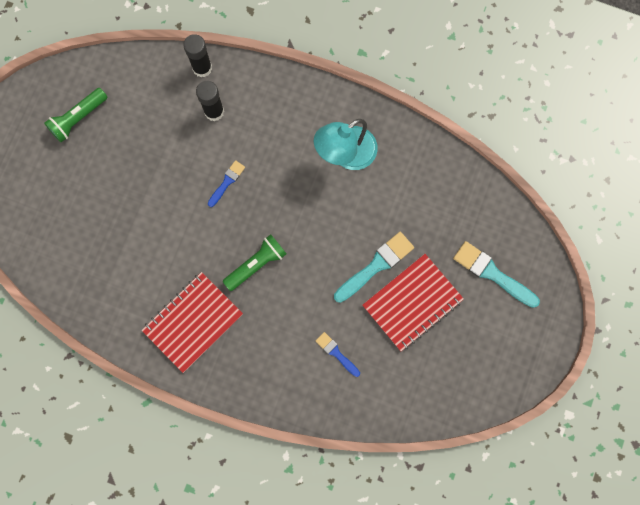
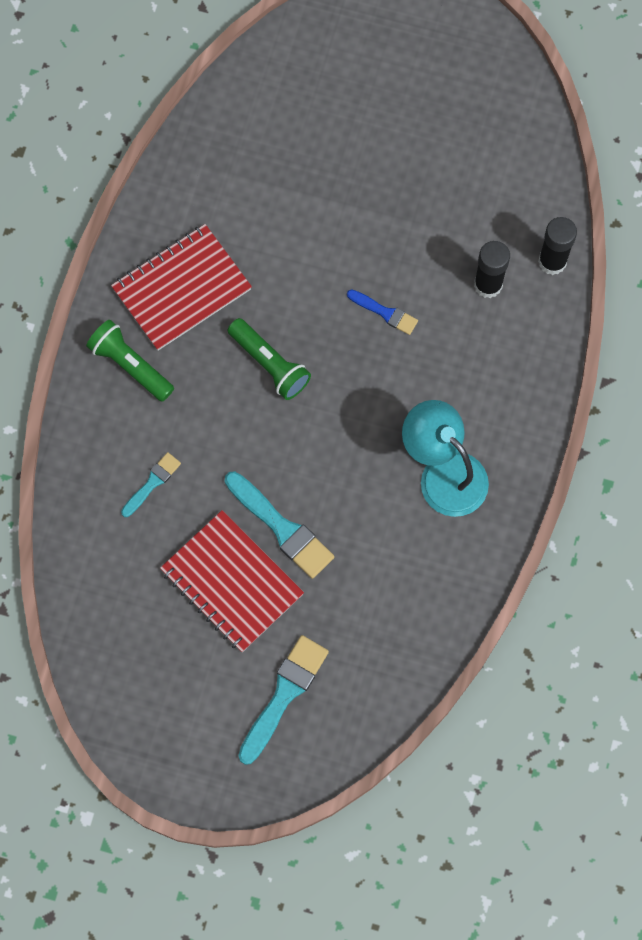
camera: 85 degrees right, 5 degrees down
green flashlight [44,88,108,142] -> green flashlight moved to [86,320,174,402]
red notebook [141,272,243,373] -> red notebook turned 75 degrees counterclockwise [111,224,252,351]
blue brush [316,332,360,377] -> turquoise brush [121,452,181,517]

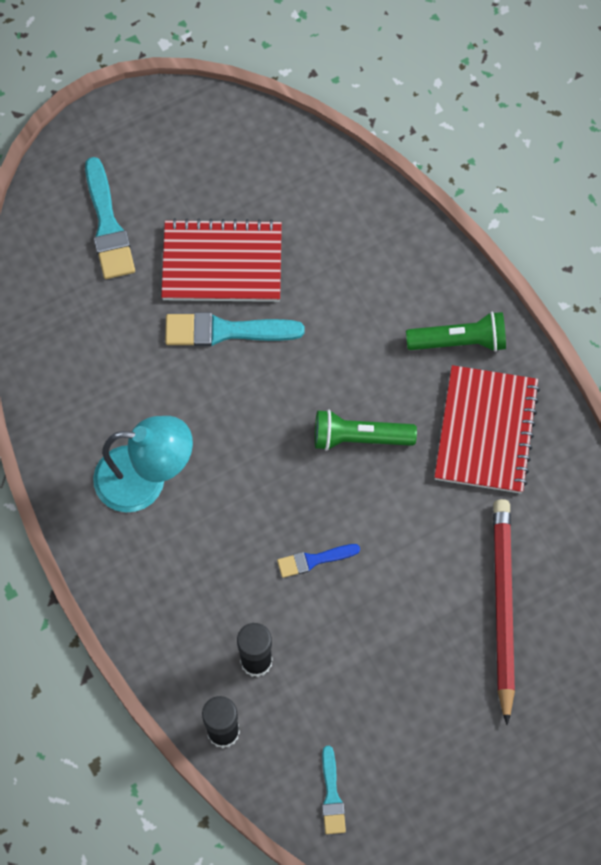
camera: 135 degrees right, 5 degrees down
turquoise brush [121,452,181,517] -> turquoise brush moved to [322,746,346,834]
none -> red pencil [493,499,515,725]

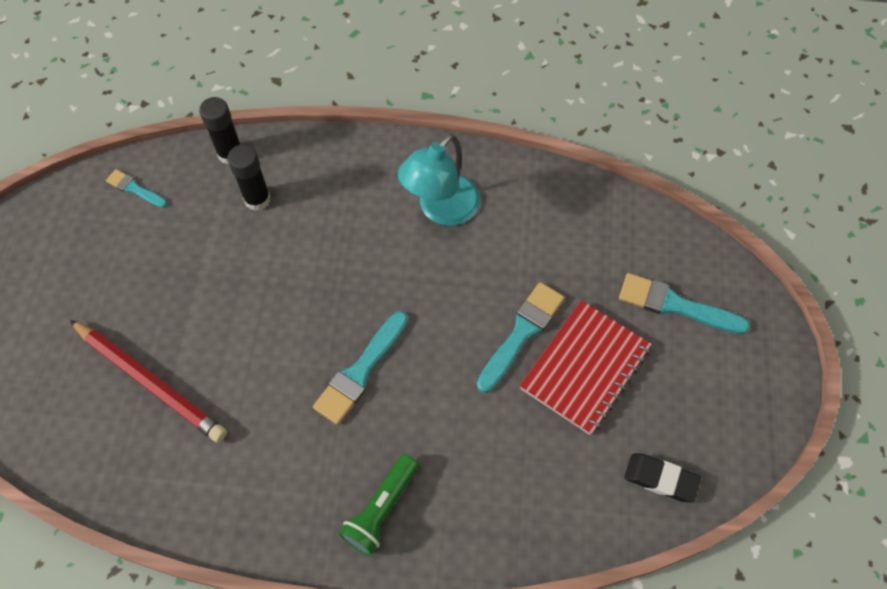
camera: 125 degrees right, 5 degrees down
blue brush [277,544,360,578] -> none
green flashlight [315,410,417,451] -> turquoise brush [313,311,408,425]
red notebook [434,365,540,494] -> none
none -> black eraser [624,453,701,503]

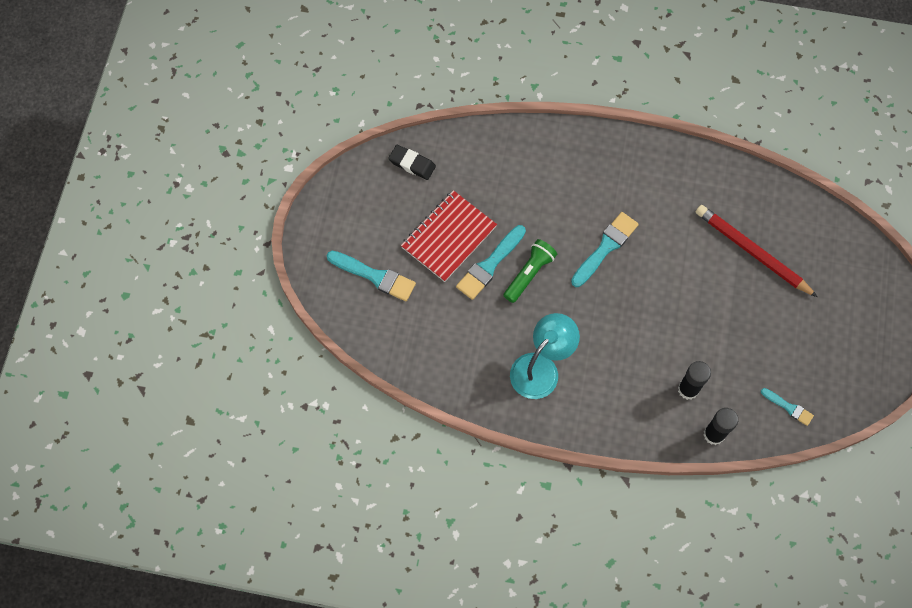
camera: 175 degrees left, 5 degrees up
green flashlight [339,454,419,556] -> green flashlight moved to [503,239,557,303]

